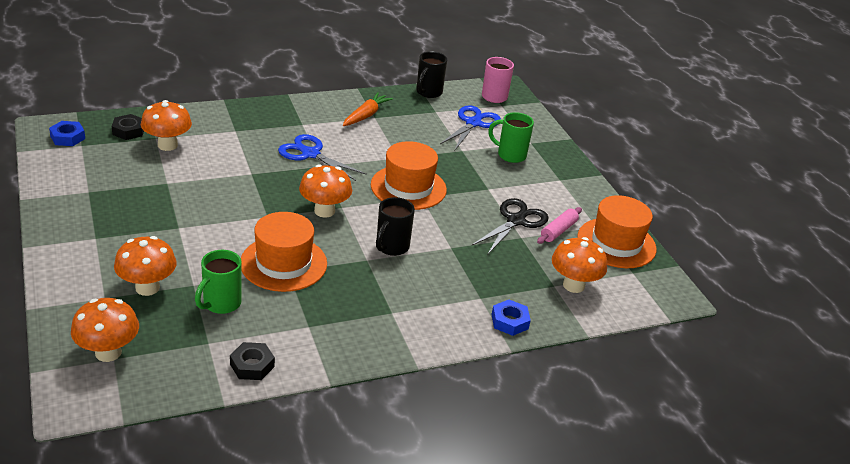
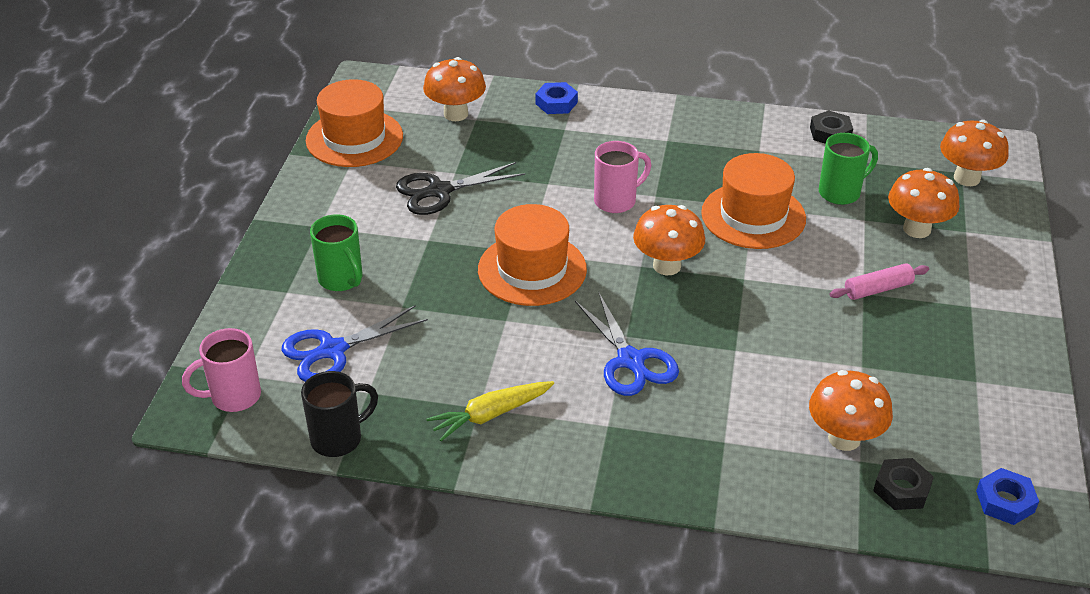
camera: 145 degrees left, 5 degrees up
orange carrot [342,93,393,126] -> yellow carrot [426,381,554,441]
black mug [376,197,415,256] -> pink mug [594,141,651,213]
pink rolling pin [537,207,582,244] -> pink rolling pin moved to [829,263,929,300]

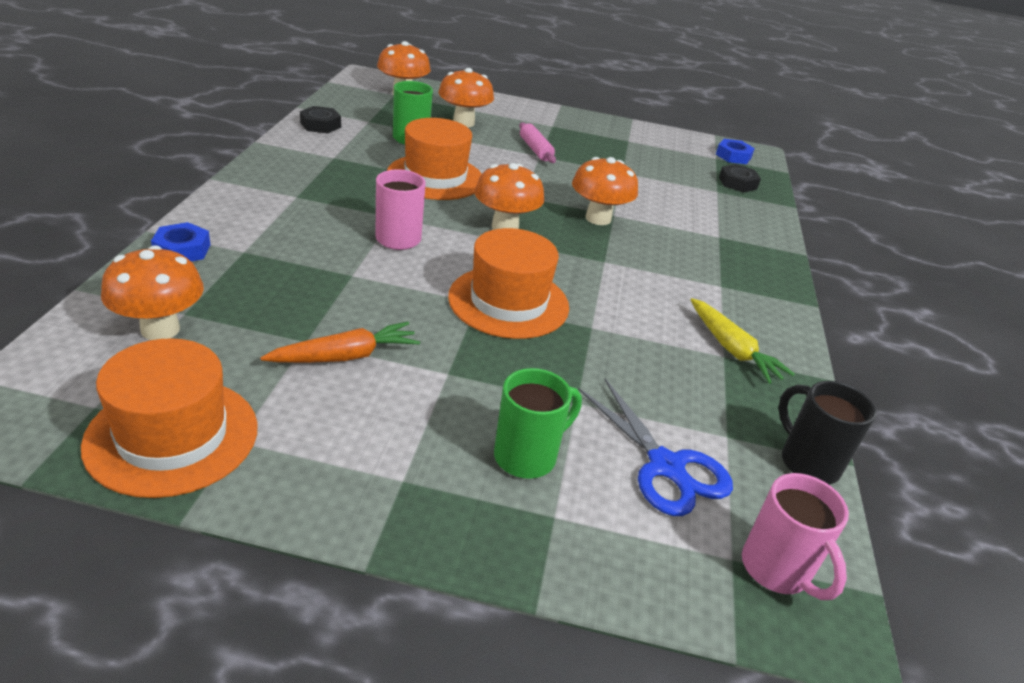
camera: 95 degrees left, 5 degrees down
black scissors [396,162,525,215] -> orange carrot [260,322,420,363]
blue scissors [575,293,679,396] -> none
orange mushroom [809,370,893,451] -> orange mushroom moved to [572,157,638,225]

